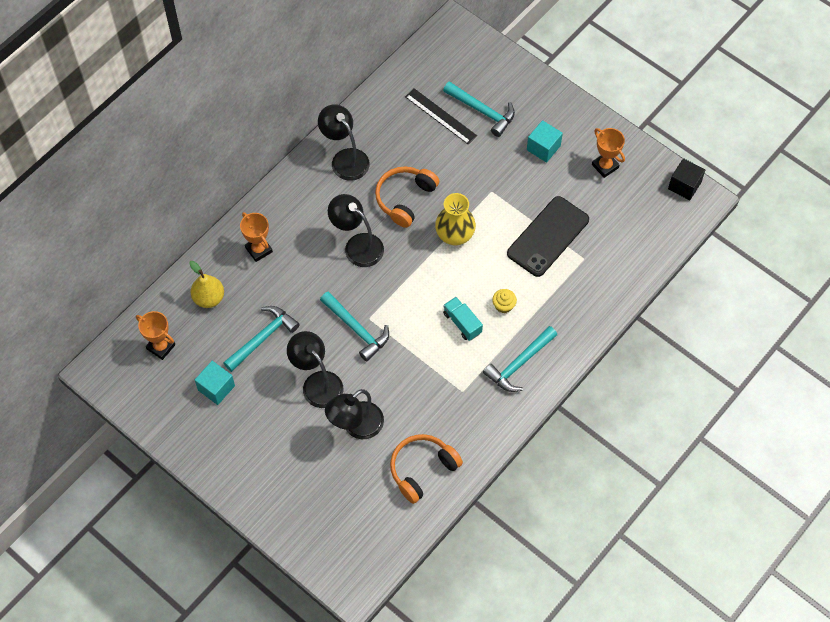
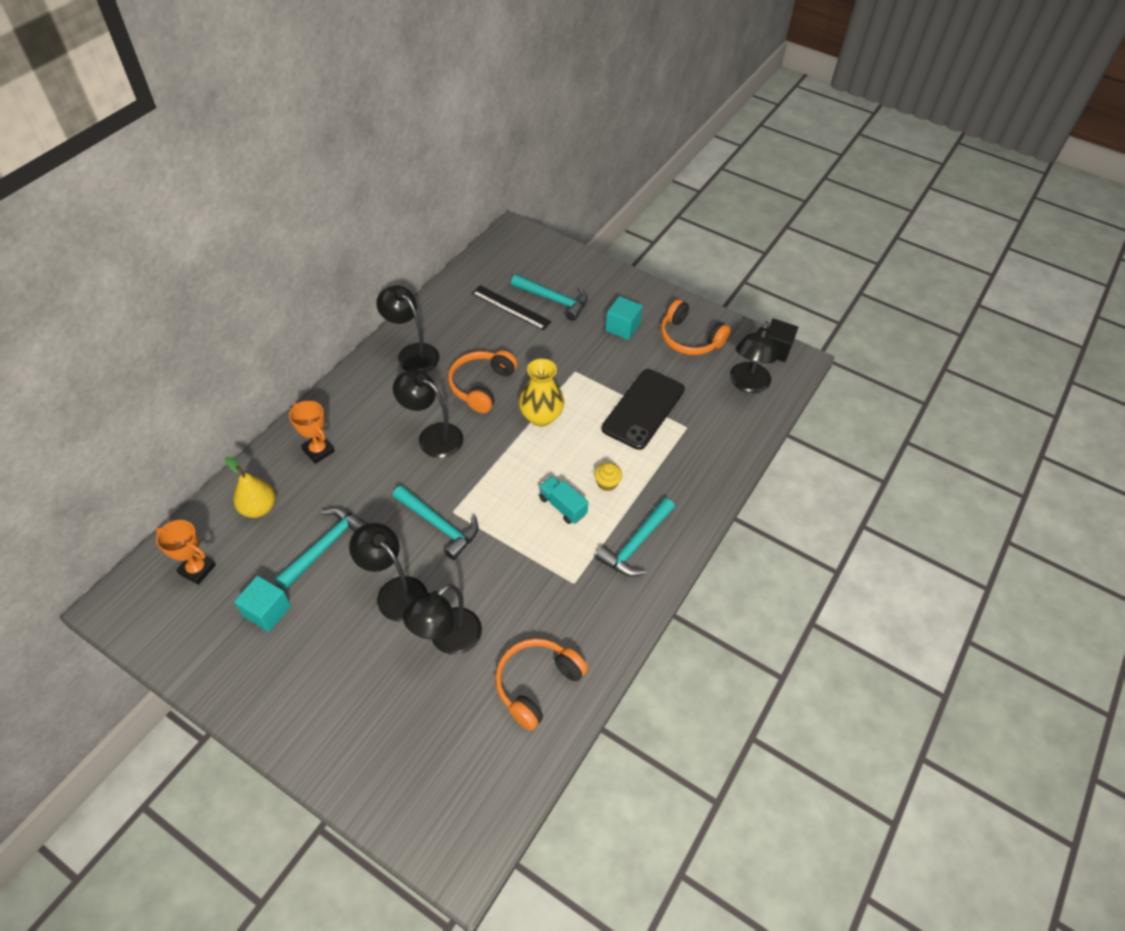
camera: 10 degrees left, 10 degrees down
orange trophy [592,128,625,178] -> orange headphones [661,299,731,355]
none -> black lamp [730,321,776,393]

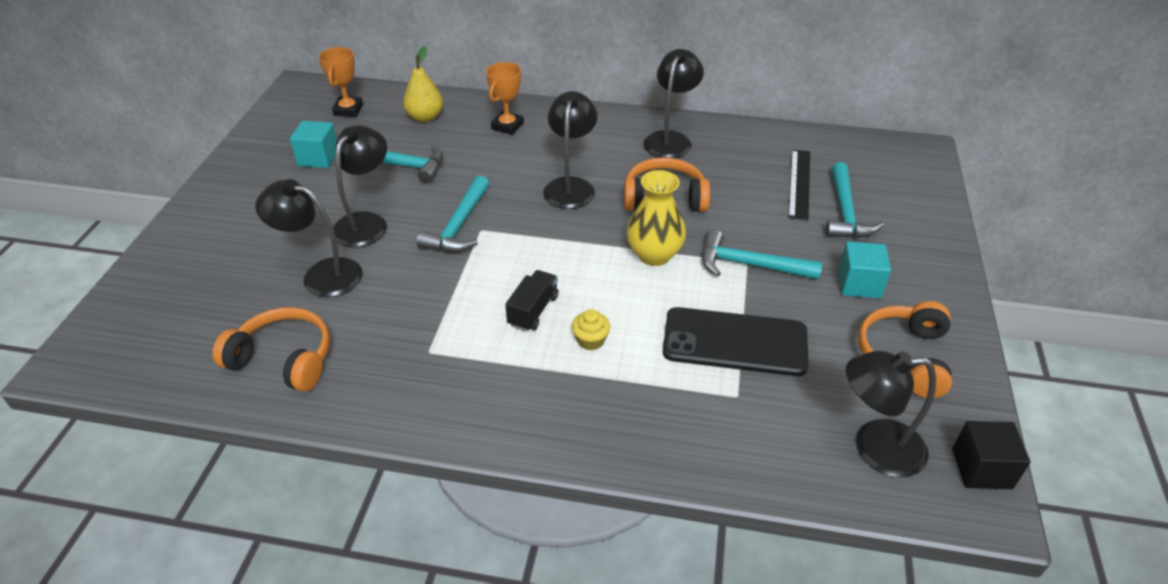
camera: 70 degrees right, 10 degrees down
turquoise truck [539,476,588,524] -> black truck [505,270,559,332]
turquoise hammer [595,498,675,577] -> turquoise hammer moved to [702,229,823,280]

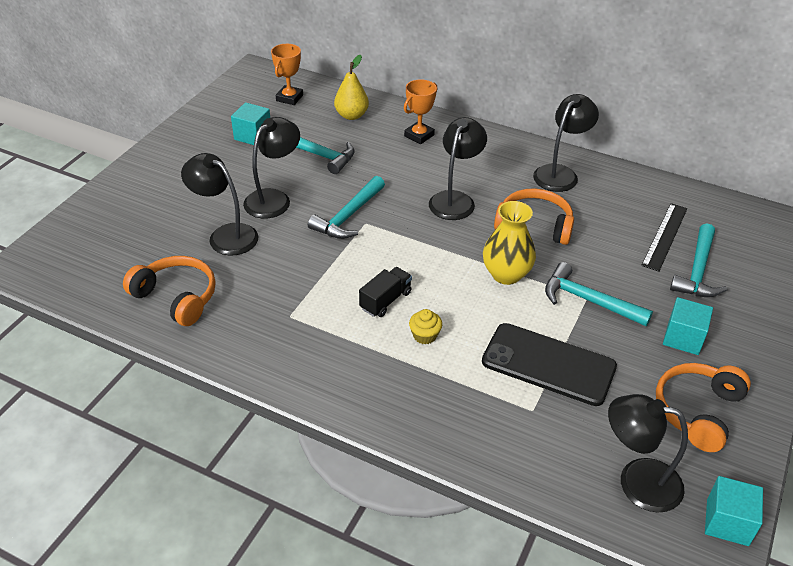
camera: 15 degrees right, 0 degrees up
black cube [952,421,1031,489] -> turquoise cube [705,476,763,546]

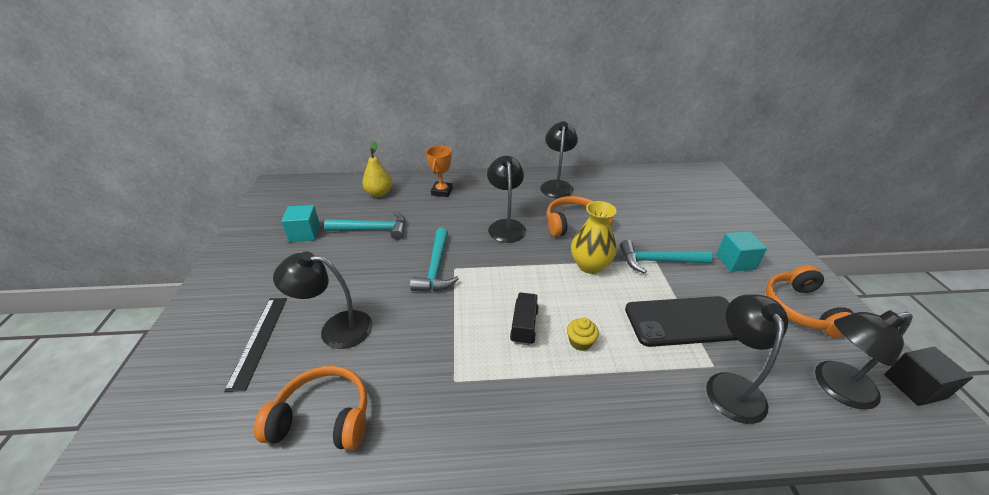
camera: 30 degrees left, 5 degrees down
black lamp [243,117,300,219] -> black lamp moved to [706,294,788,424]
orange trophy [271,44,303,105] -> none
black ruler [641,203,687,272] -> black ruler moved to [224,298,287,392]
turquoise hammer [670,223,727,297] -> none
turquoise cube [705,476,763,546] -> black cube [884,347,973,406]

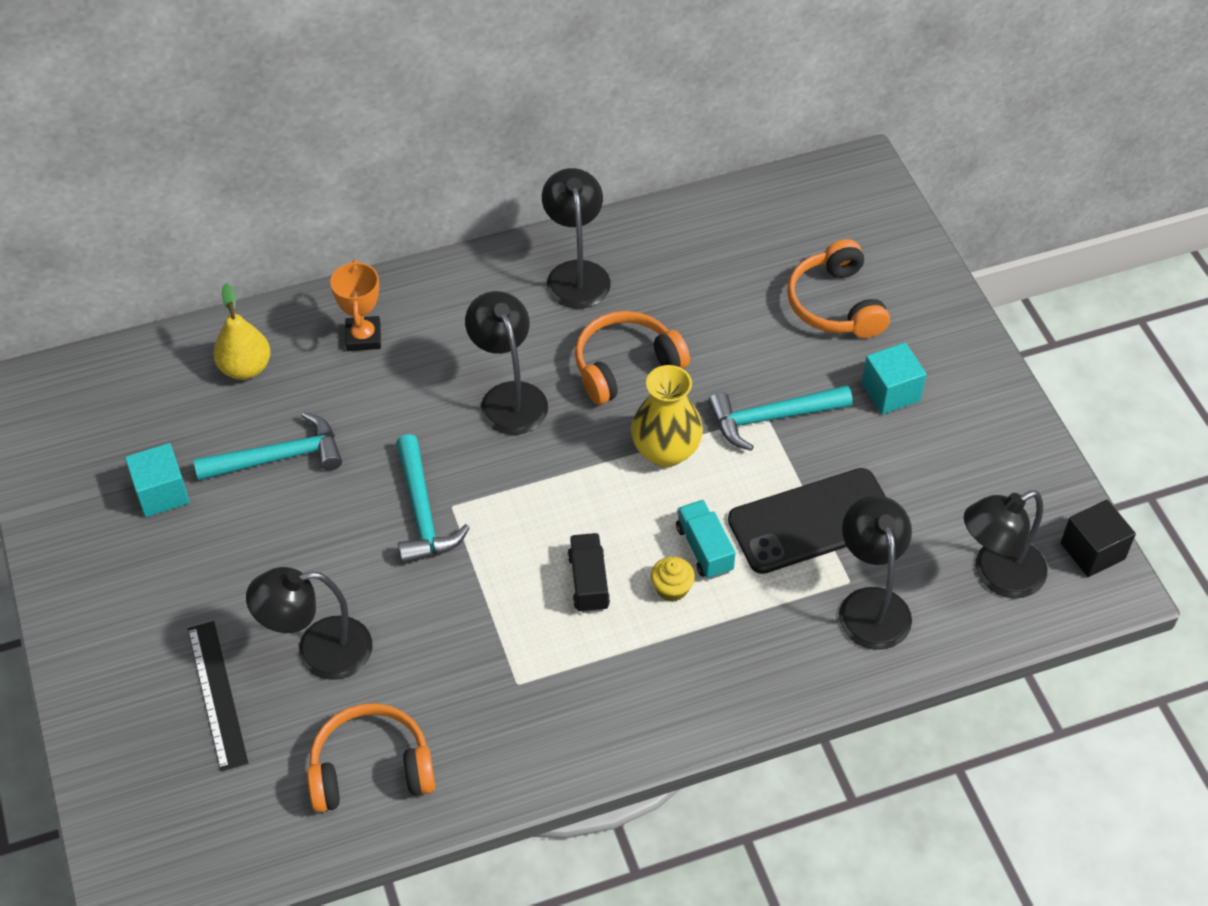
camera: 15 degrees left, 15 degrees up
orange headphones [766,265,854,338] -> orange headphones moved to [787,239,890,338]
none -> turquoise truck [676,500,736,579]

